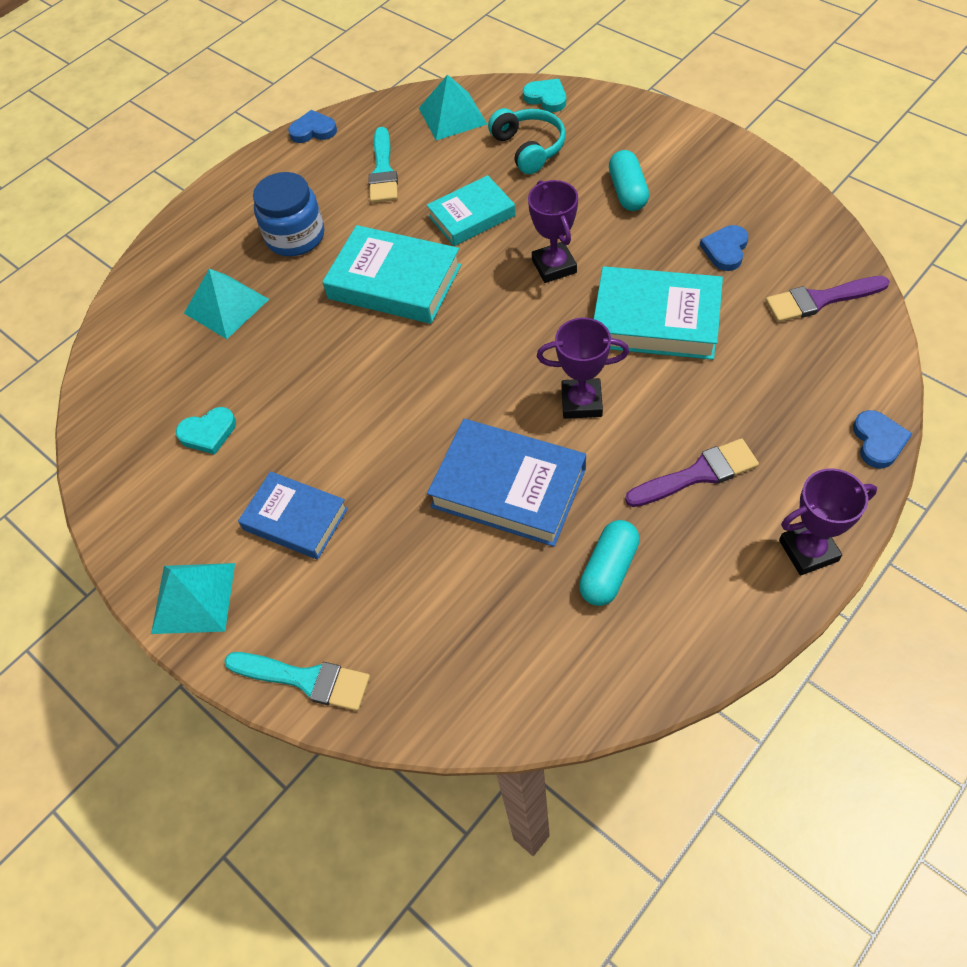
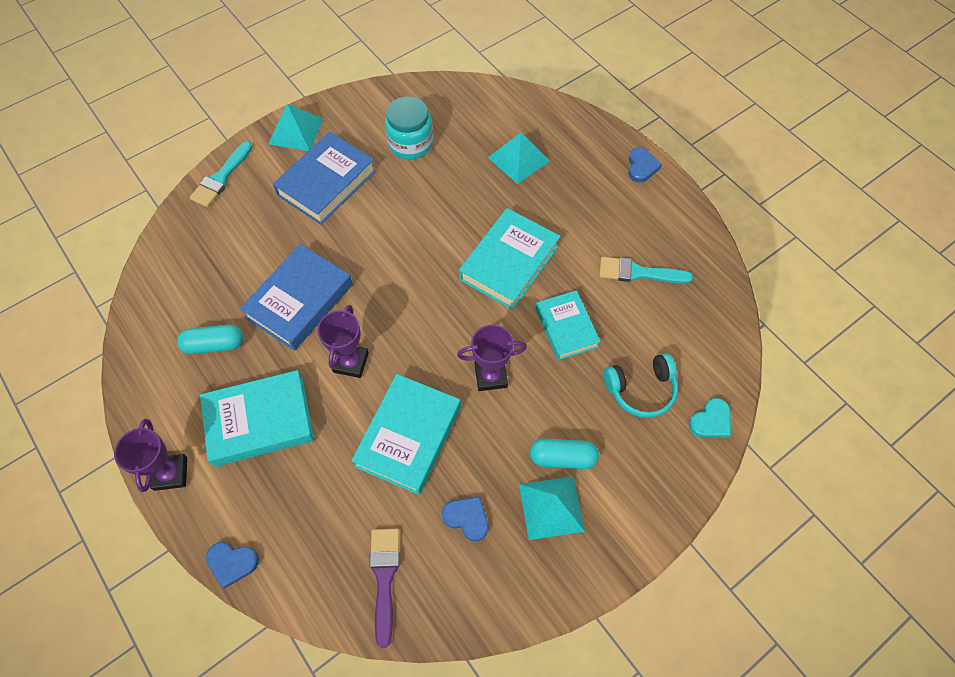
camera: 95 degrees right, 5 degrees up
turquoise heart [176,407,236,454] -> turquoise jar [385,97,433,159]
blue book [238,471,348,559] -> blue book [273,132,376,225], size x1.51
blue jar [253,172,324,256] -> none
blue heart [288,110,337,143] -> blue heart moved to [628,148,662,183]
turquoise pyramid [419,74,487,140] -> turquoise pyramid moved to [519,476,585,540]
turquoise capsule [579,520,640,606] -> turquoise capsule turned 45 degrees counterclockwise [177,325,243,354]
purple brush [625,438,759,507] -> turquoise book [200,370,314,467]

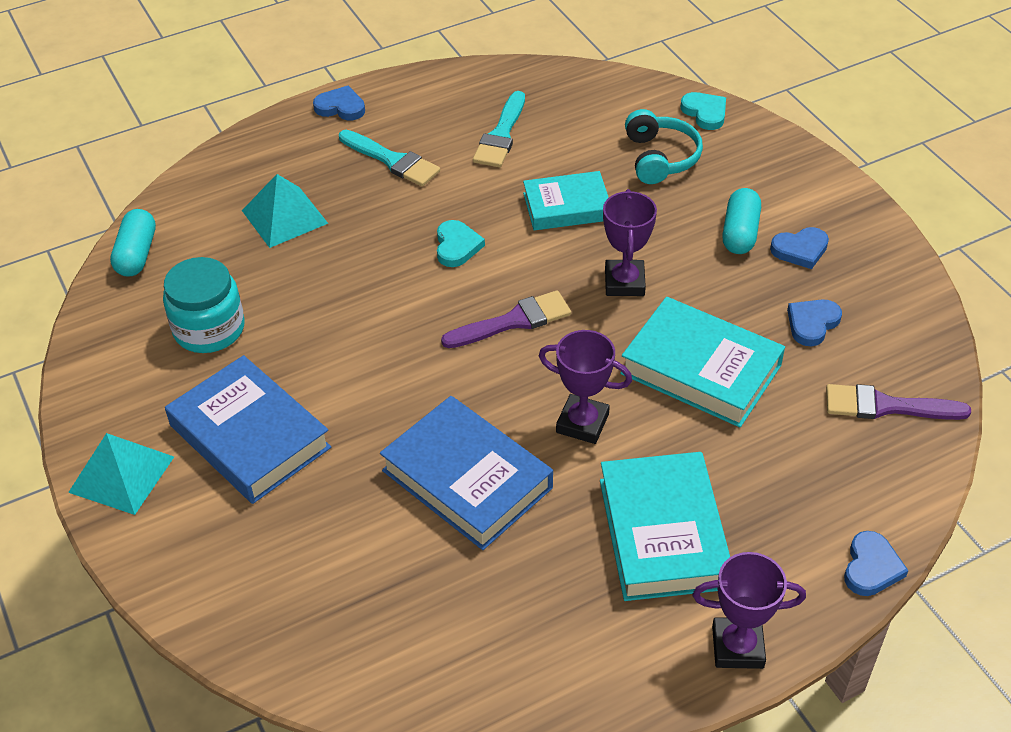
camera: 80 degrees left, 15 degrees down
turquoise capsule [177,325,243,354] -> turquoise capsule moved to [110,209,156,276]
turquoise brush [190,141,252,207] -> turquoise brush moved to [339,130,440,187]
turquoise book [459,208,560,310] -> turquoise heart [437,220,485,267]
turquoise pyramid [519,476,585,540] -> blue heart [770,227,829,269]
none -> purple brush [441,291,571,348]

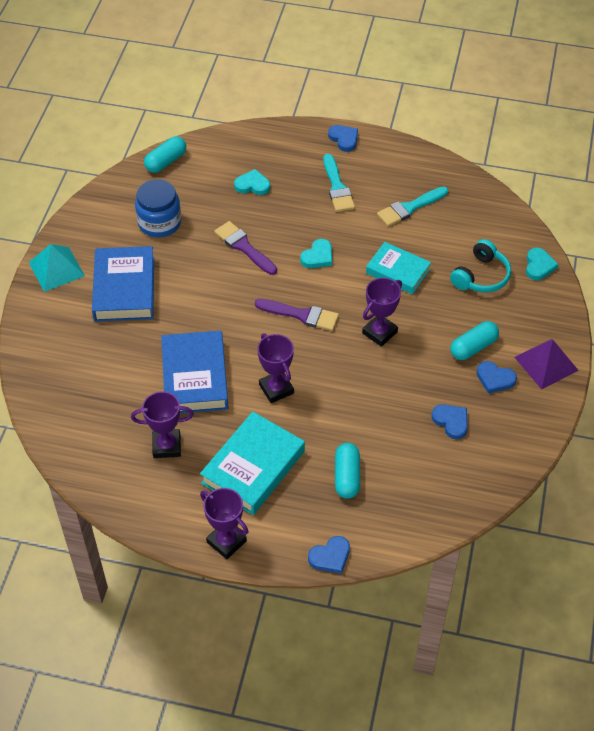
camera: 40 degrees right, 5 degrees up
turquoise jar [163,257,245,353] -> blue jar [135,179,181,238]
turquoise pyramid [242,174,328,248] -> turquoise heart [234,169,270,195]
turquoise book [620,297,785,428] -> none
blue heart [787,299,842,346] -> blue heart turned 60 degrees clockwise [432,404,468,439]
purple brush [826,384,971,420] -> purple brush moved to [214,221,277,275]
none -> purple trophy [131,391,194,458]
none -> turquoise capsule [335,443,360,499]
none -> purple pyramid [514,339,579,389]

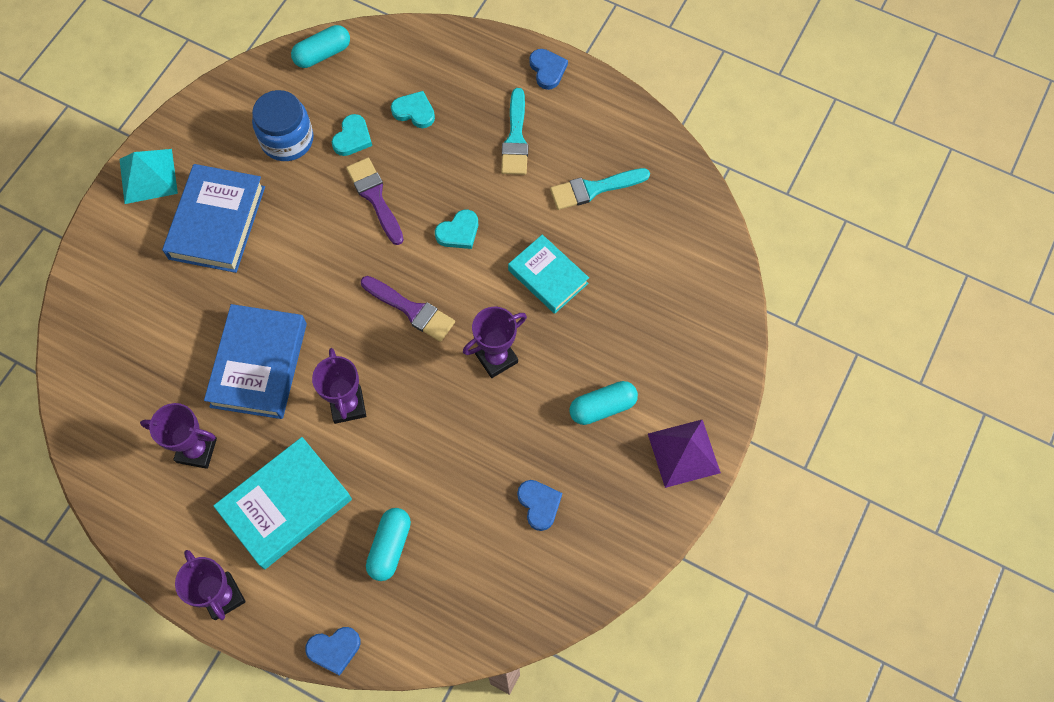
camera: 15 degrees right, 15 degrees up
turquoise headphones [450,239,511,292] -> none
blue heart [477,361,517,393] -> none
turquoise heart [526,248,559,280] -> turquoise heart moved to [332,114,372,156]

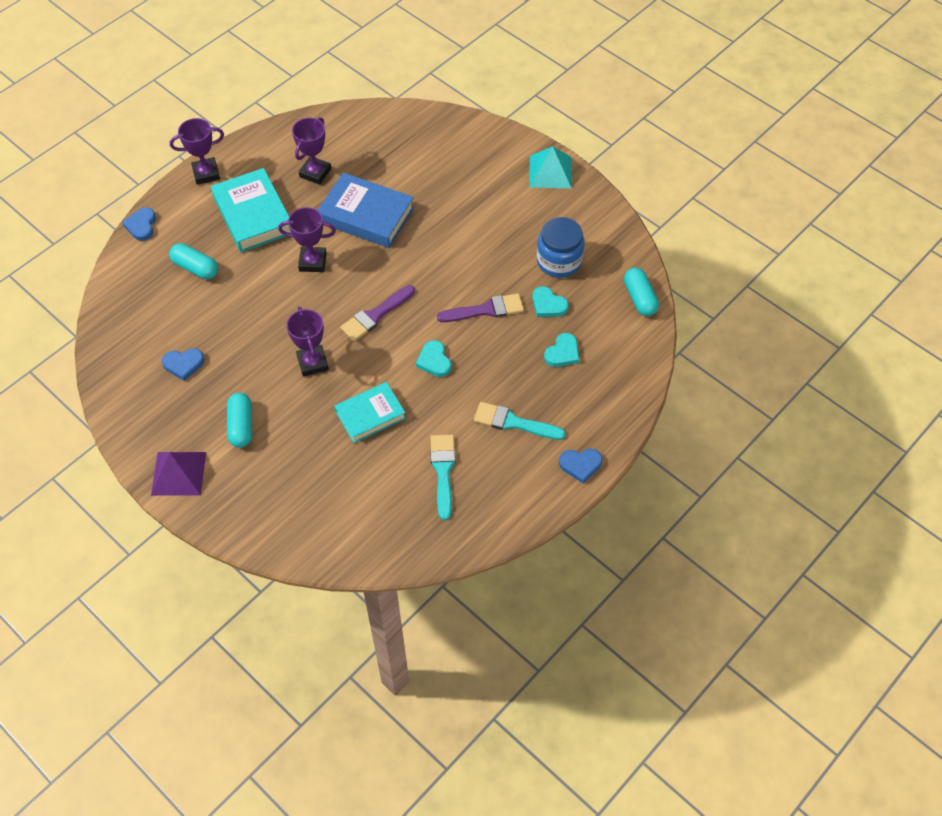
camera: 105 degrees right, 10 degrees down
blue book [162,164,265,273] -> none

